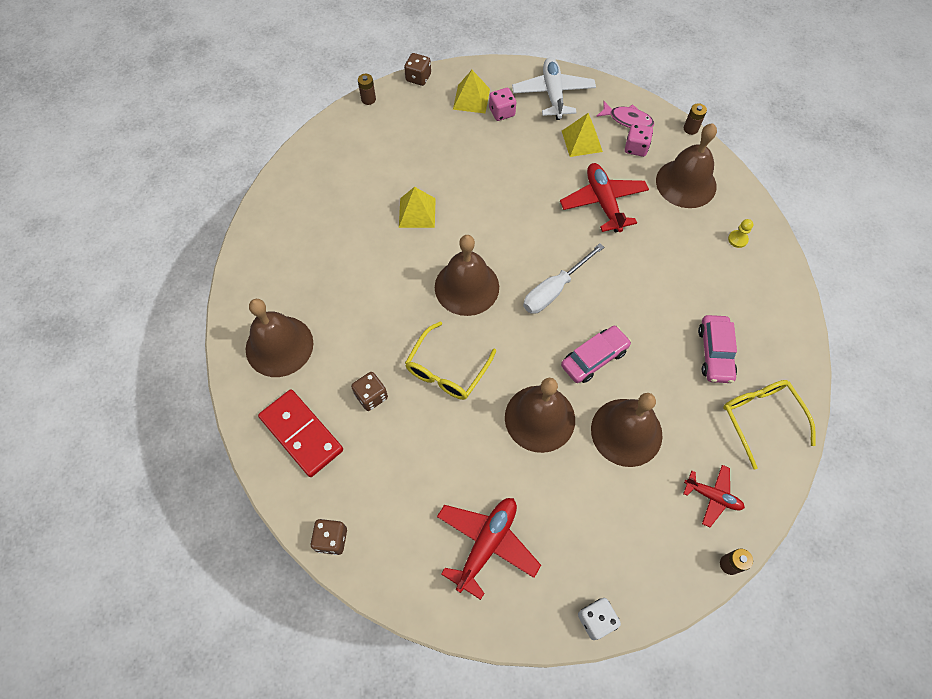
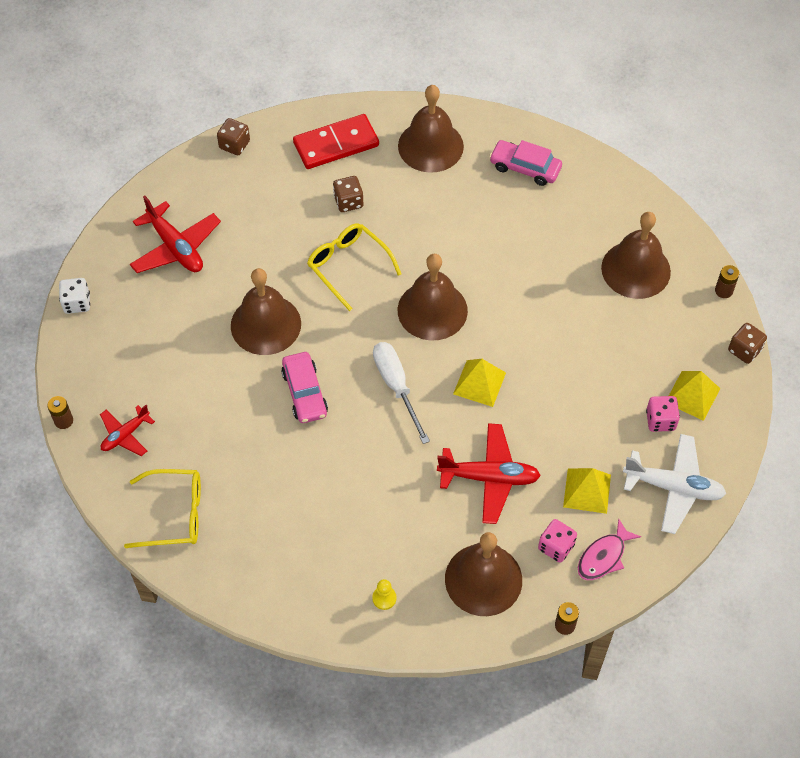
camera: 110 degrees right, 5 degrees down
yellow pyramid [399,187,436,228] -> yellow pyramid moved to [453,359,506,407]
brown bell [591,393,663,467] -> brown bell moved to [601,212,671,299]
pink car [698,315,737,383] -> pink car moved to [489,140,562,186]

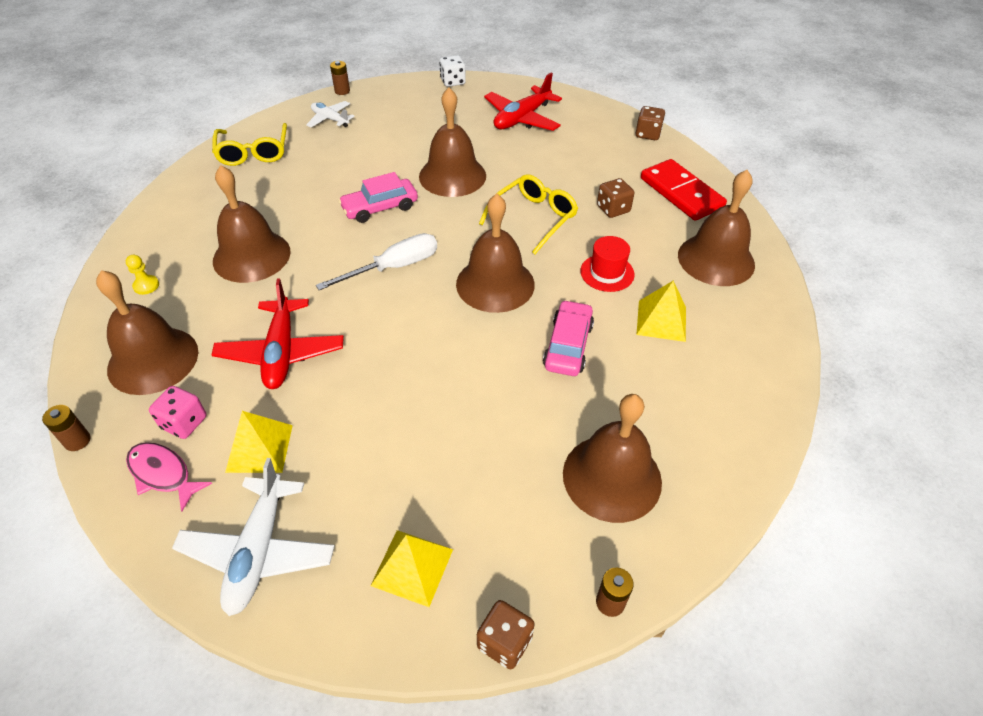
camera: 80 degrees right, 10 degrees down
red plane [100,405,155,456] -> white plane [306,101,355,128]
yellow pyramid [453,359,506,407] -> yellow pyramid moved to [636,281,686,342]
pink car [489,140,562,186] -> pink car moved to [543,300,594,376]
pink dice [646,396,680,432] -> none
none -> brown bell [213,165,291,283]
none -> red hat [580,236,635,292]

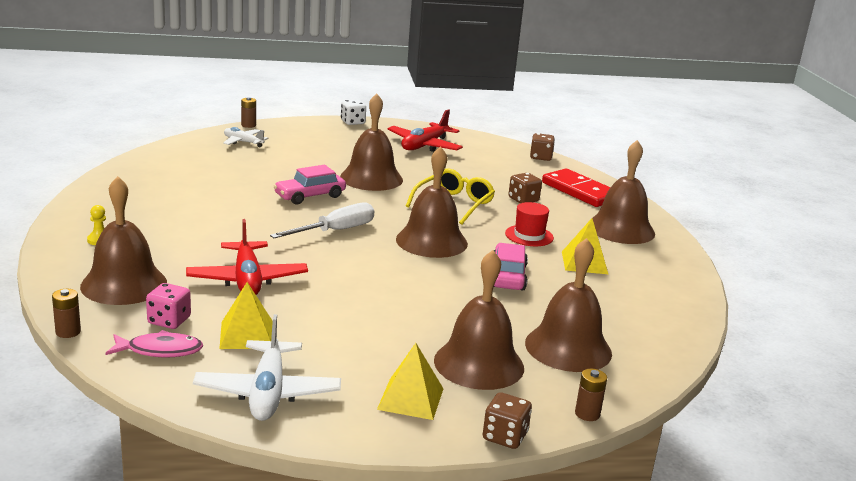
camera: 10 degrees left, 25 degrees down
pink fish [126,442,212,512] -> pink fish turned 150 degrees clockwise [105,330,203,357]
yellow glasses [212,123,287,166] -> none
brown bell [213,165,291,283] -> brown bell moved to [434,250,524,390]

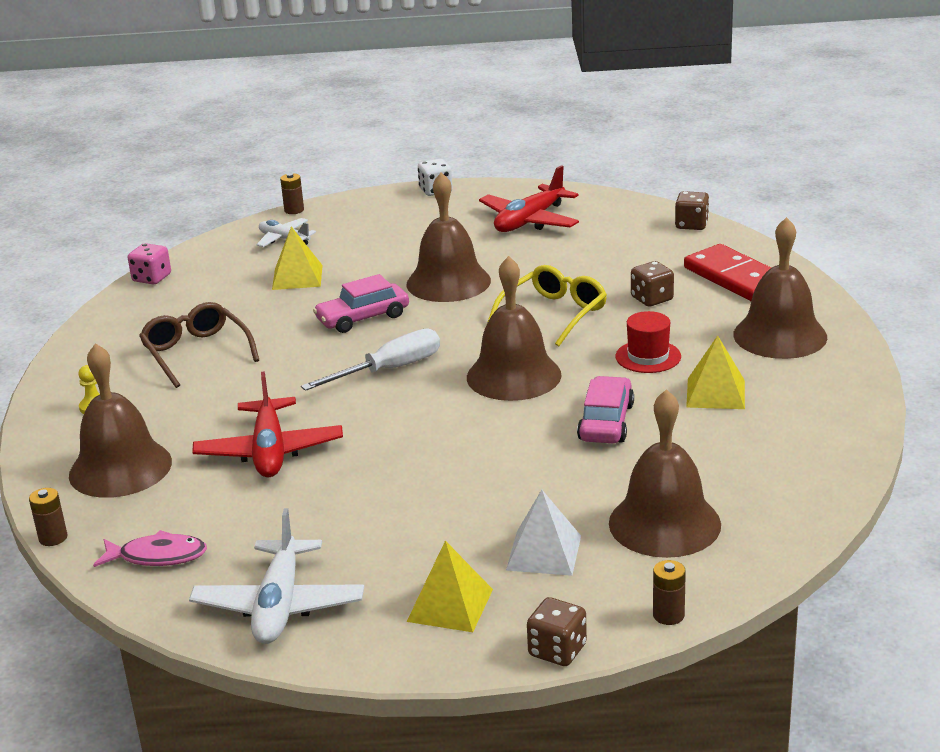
camera: 10 degrees right, 5 degrees up
pink dice [146,283,191,329] -> pink dice moved to [128,243,171,285]
yellow pyramid [219,282,273,349] -> yellow pyramid moved to [272,226,323,290]
brown bell [434,250,524,390] -> white pyramid [506,490,581,576]
none -> brown glasses [139,302,259,388]

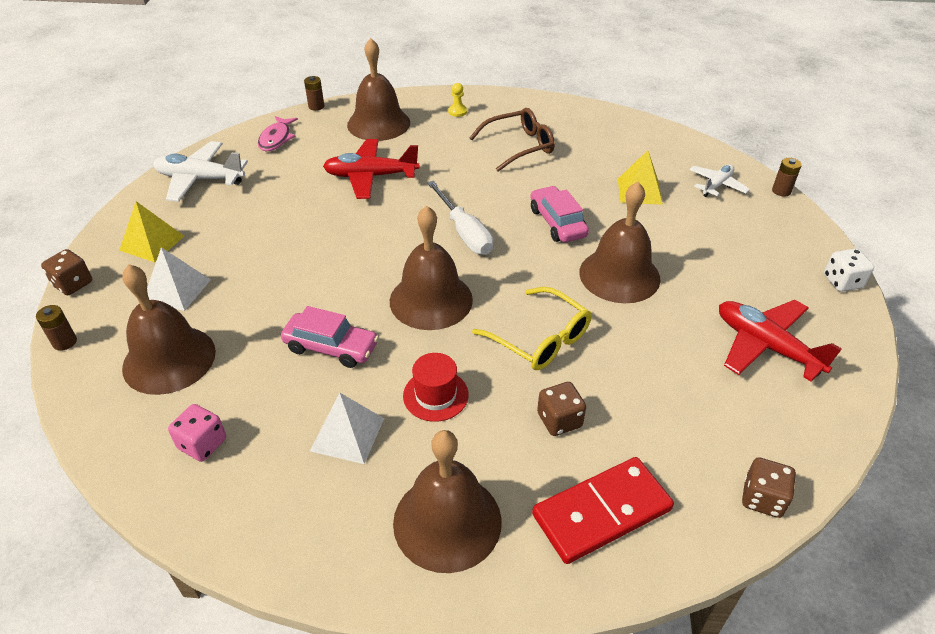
camera: 95 degrees right, 15 degrees up
pink dice [128,243,171,285] -> pink dice moved to [168,404,226,462]
yellow pyramid [686,336,745,409] -> white pyramid [310,393,384,464]

